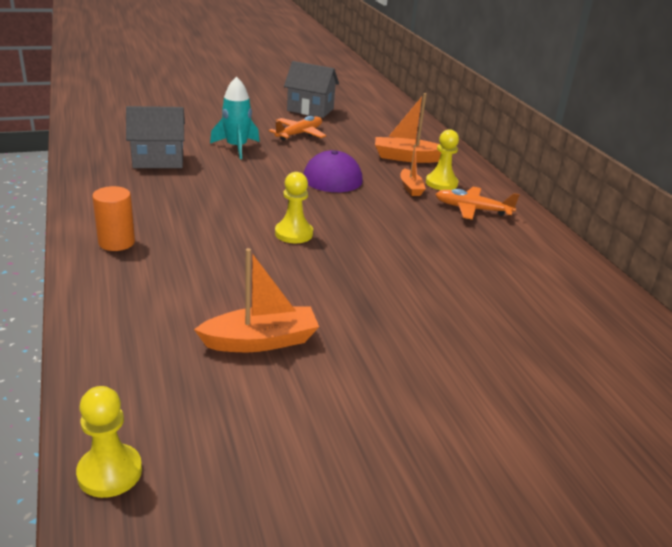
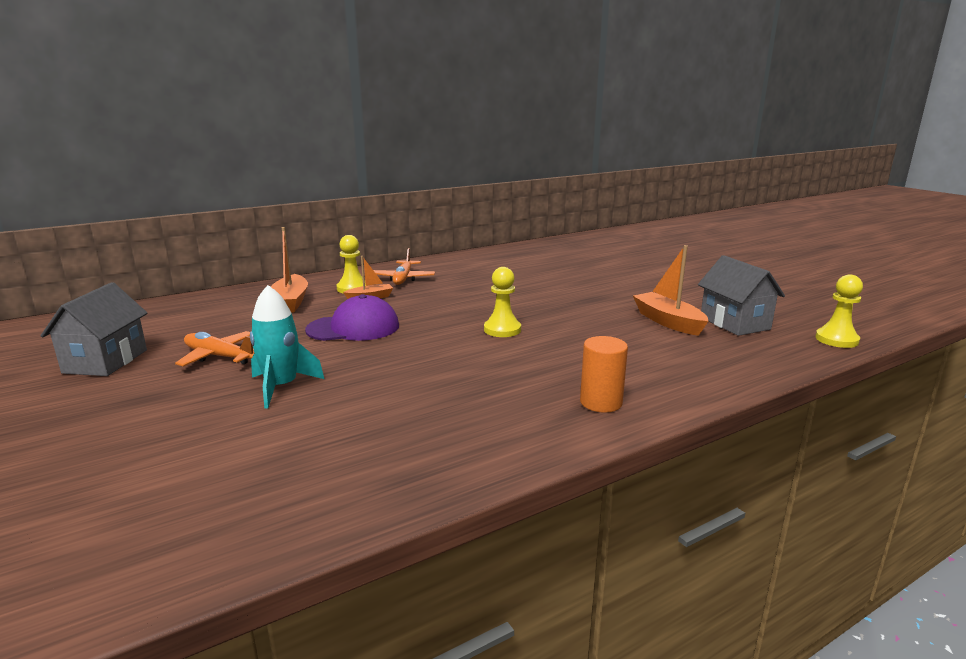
camera: 100 degrees left, 10 degrees down
grey house [126,106,185,168] -> grey house moved to [698,255,785,336]

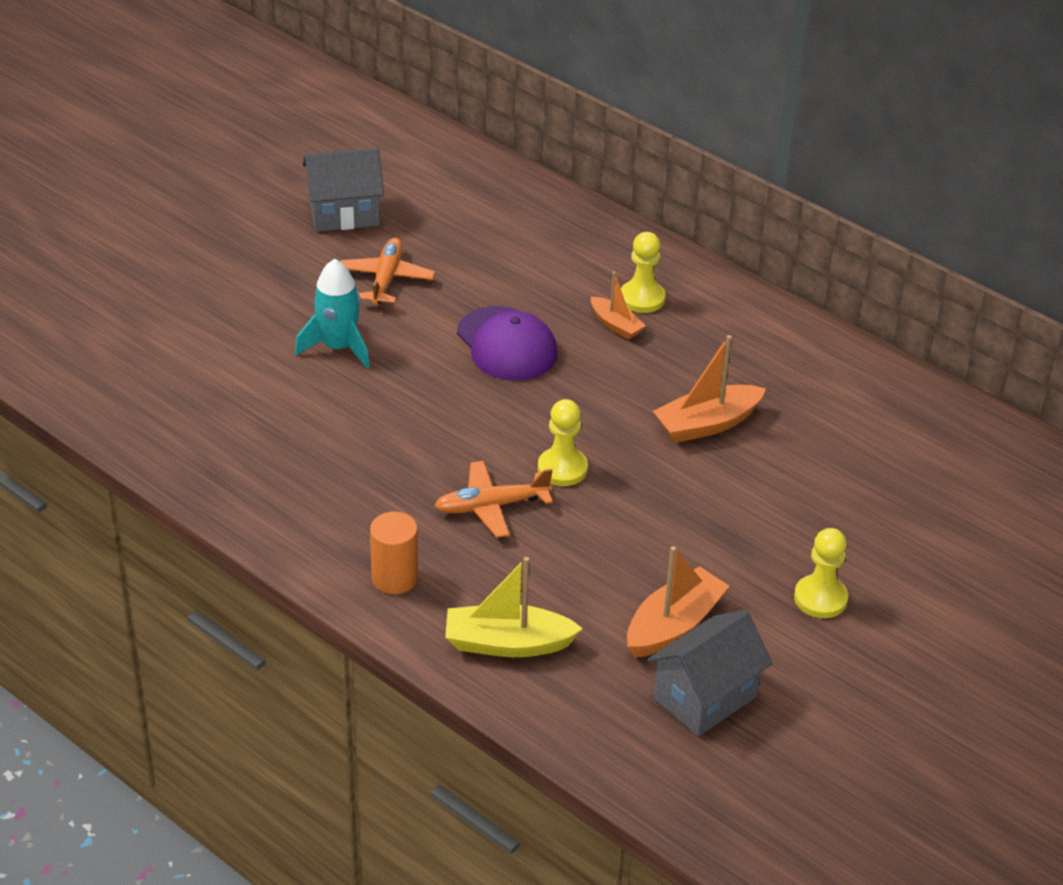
camera: 70 degrees right, 20 degrees up
orange boat [271,227,308,313] -> orange boat moved to [653,335,766,443]
orange plane [373,248,435,285] -> orange plane moved to [434,461,553,538]
yellow pawn [815,275,863,348] -> yellow pawn moved to [794,528,848,618]
none -> yellow boat [445,557,583,657]

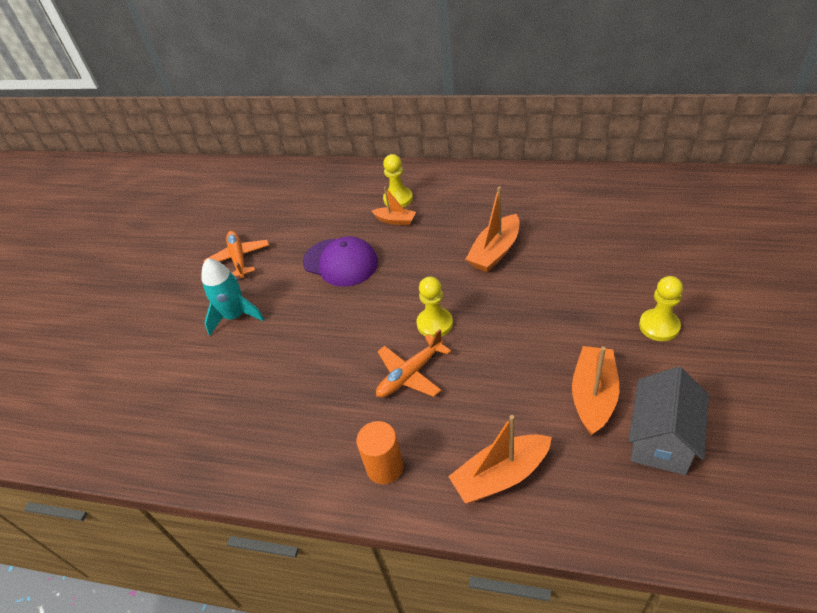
camera: 20 degrees left, 5 degrees up
grey house [303,148,384,232] -> none
yellow boat [445,557,583,657] -> orange boat [448,415,552,504]

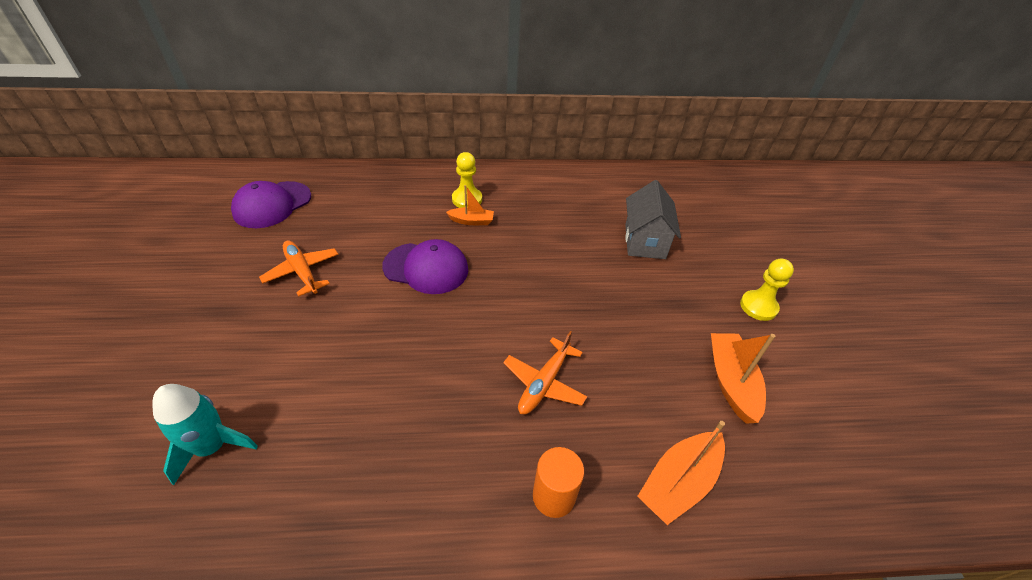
camera: 25 degrees left, 0 degrees up
turquoise rocket [201,258,264,336] -> turquoise rocket moved to [152,384,258,485]
yellow pawn [417,276,453,337] -> none
orange boat [466,186,520,272] -> none
grey house [629,367,709,475] -> grey house moved to [625,180,681,259]
none -> purple cap [231,181,311,228]

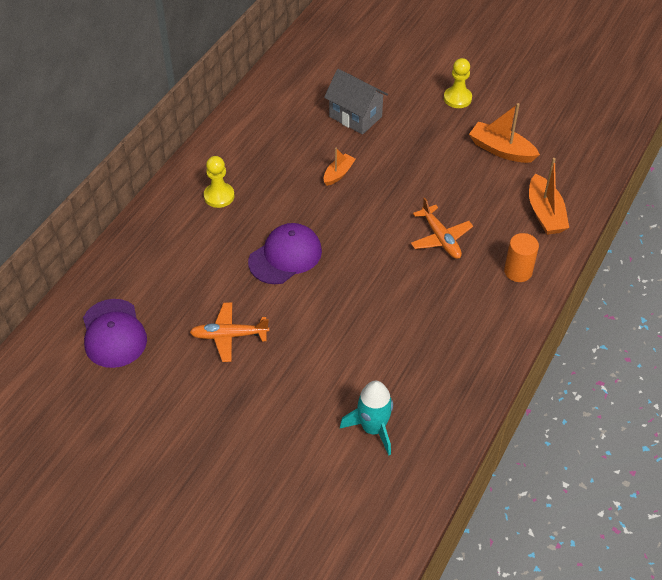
camera: 55 degrees left, 5 degrees up
orange boat [446,185,494,225] -> orange boat moved to [324,148,356,186]

